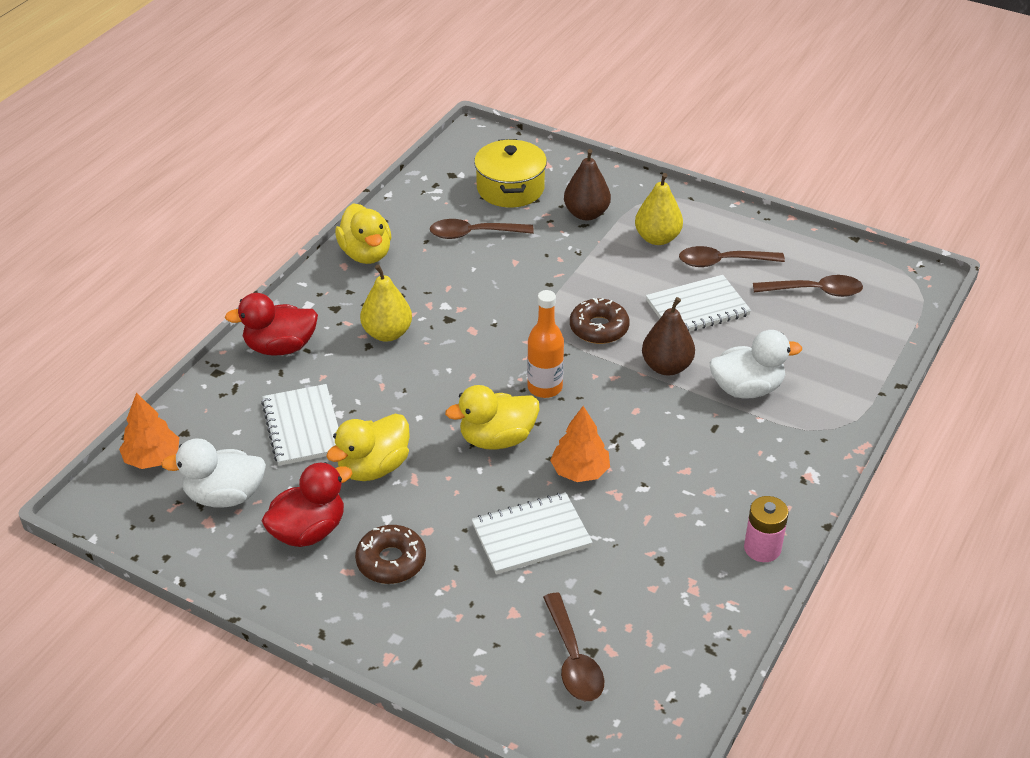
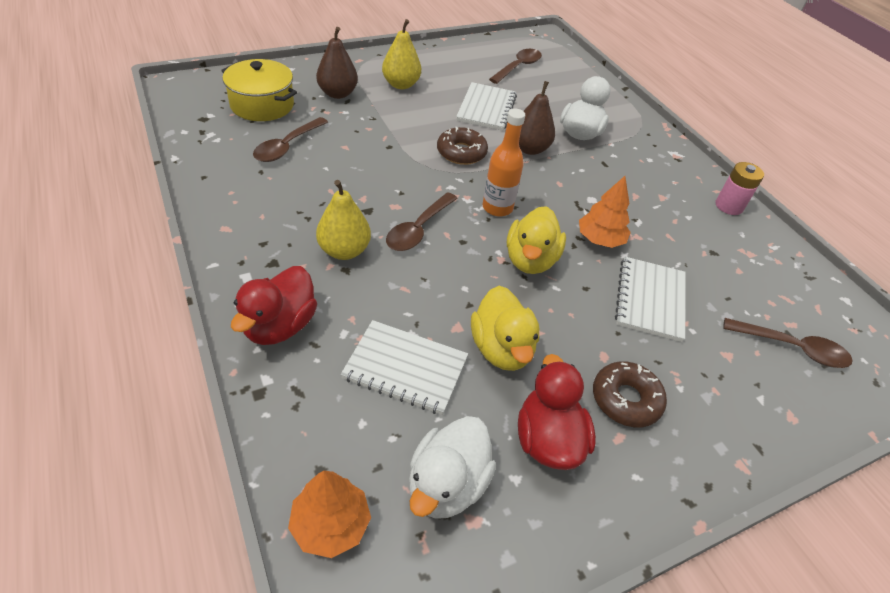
camera: 60 degrees left, 5 degrees up
yellow duck [335,204,391,264] -> none
brown spoon [679,246,785,267] -> brown spoon moved to [386,192,458,251]

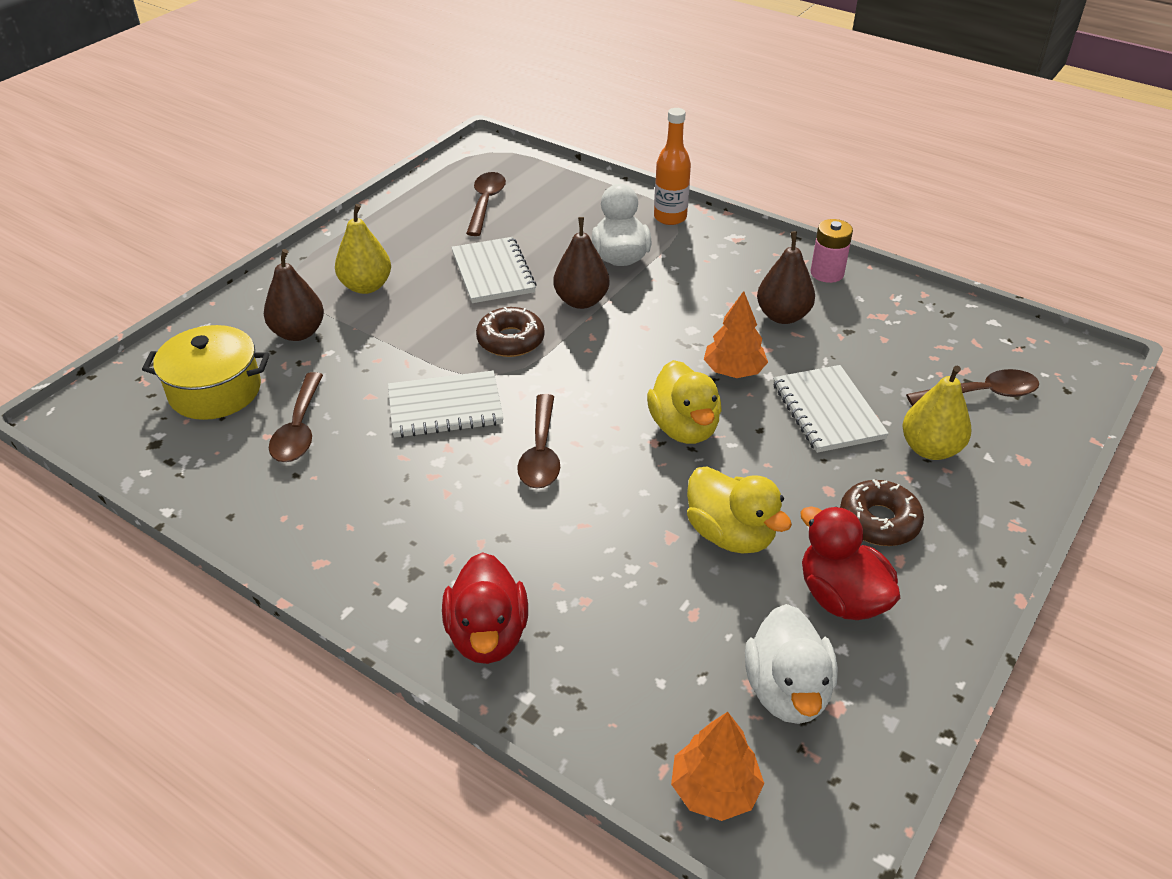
camera: 25 degrees left, 5 degrees down
yellow pear [316,180,371,260] -> yellow pear moved to [902,366,972,460]
white notebook [341,320,468,415] -> white notebook moved to [388,371,504,438]
orange bottle [482,109,525,217] -> orange bottle moved to [654,108,691,225]
none -> brown pear [757,231,815,324]

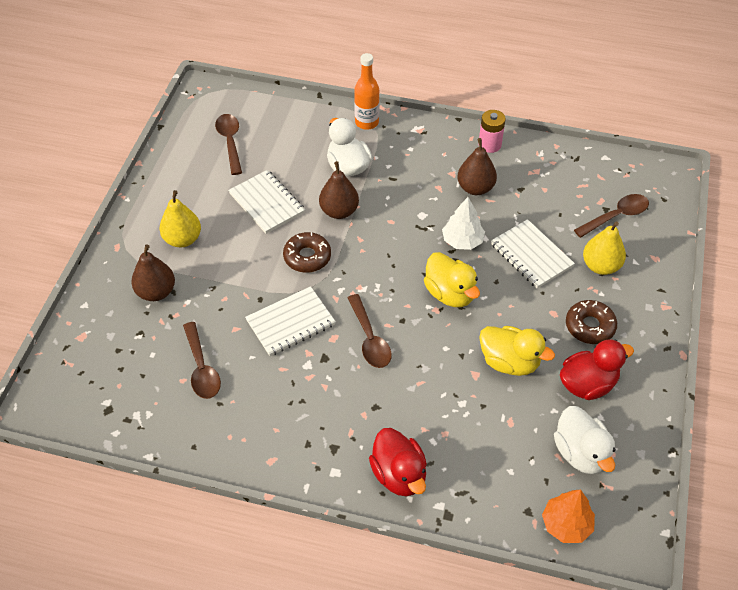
camera: 20 degrees left, 10 degrees up
yellow pot [142,325,270,420] -> none
orange tree [704,291,768,378] -> white tree [442,197,485,250]
red duck [800,506,900,620] -> red duck turned 120 degrees clockwise [560,339,634,400]

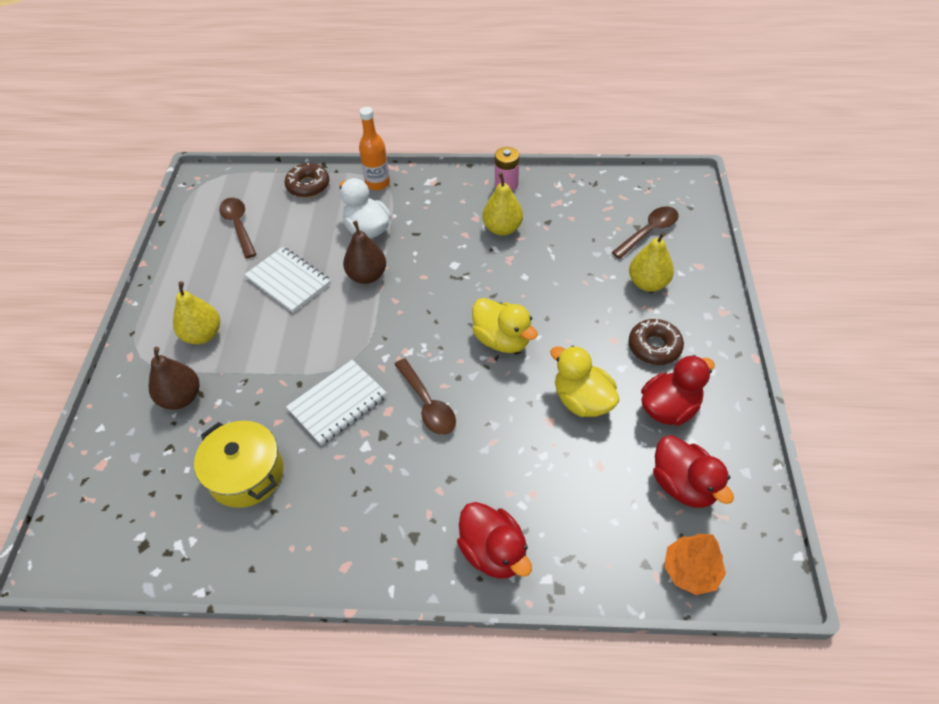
camera: 10 degrees left, 0 degrees up
brown spoon [183,322,221,399] -> yellow pot [194,421,283,508]
brown donut [283,232,331,273] -> brown donut moved to [284,163,330,198]
white tree [442,197,485,250] -> none
brown pear [457,138,497,195] -> yellow pear [482,173,523,236]
yellow duck [479,326,555,376] -> yellow duck turned 150 degrees counterclockwise [550,346,619,417]
white notebook [491,219,575,289] -> none
white duck [554,406,616,474] -> red duck [653,435,734,508]

